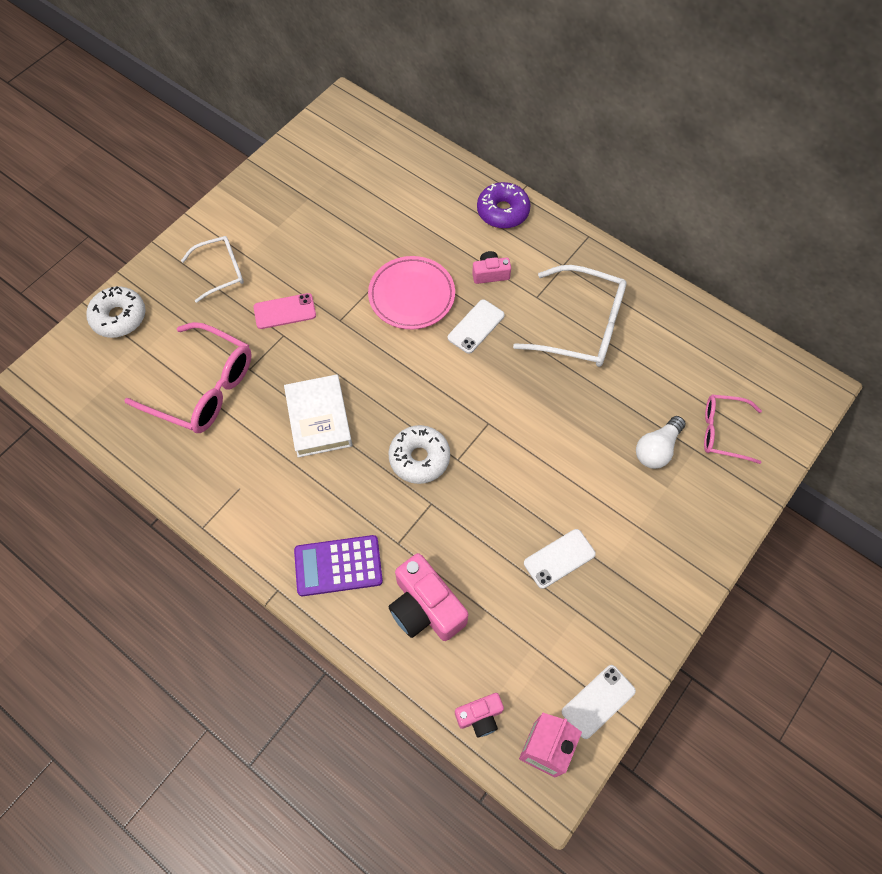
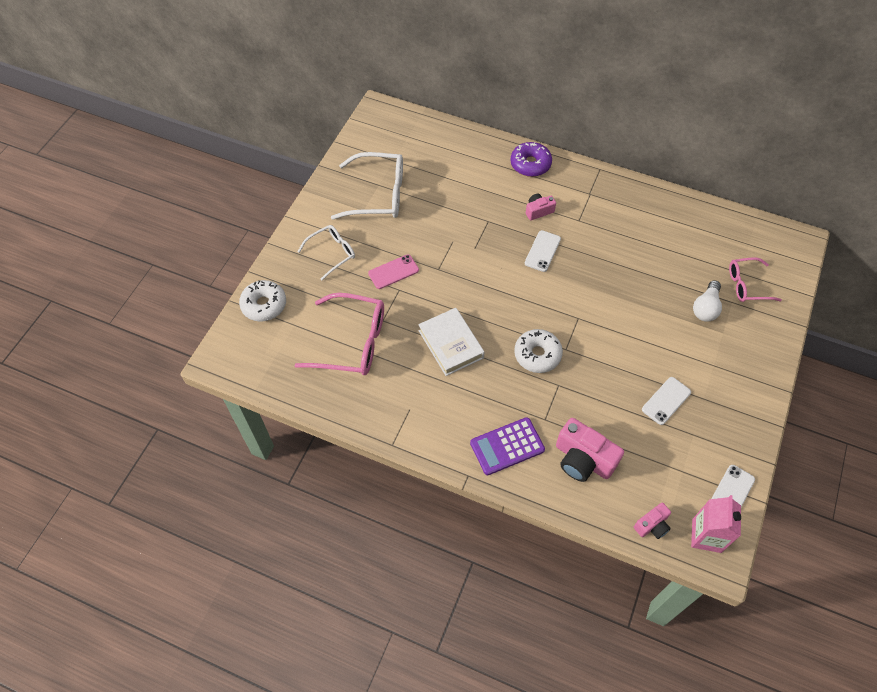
camera: 15 degrees left, 5 degrees down
pink plate [368,256,455,330] -> none
white glasses [513,265,627,367] -> white glasses moved to [331,152,403,220]

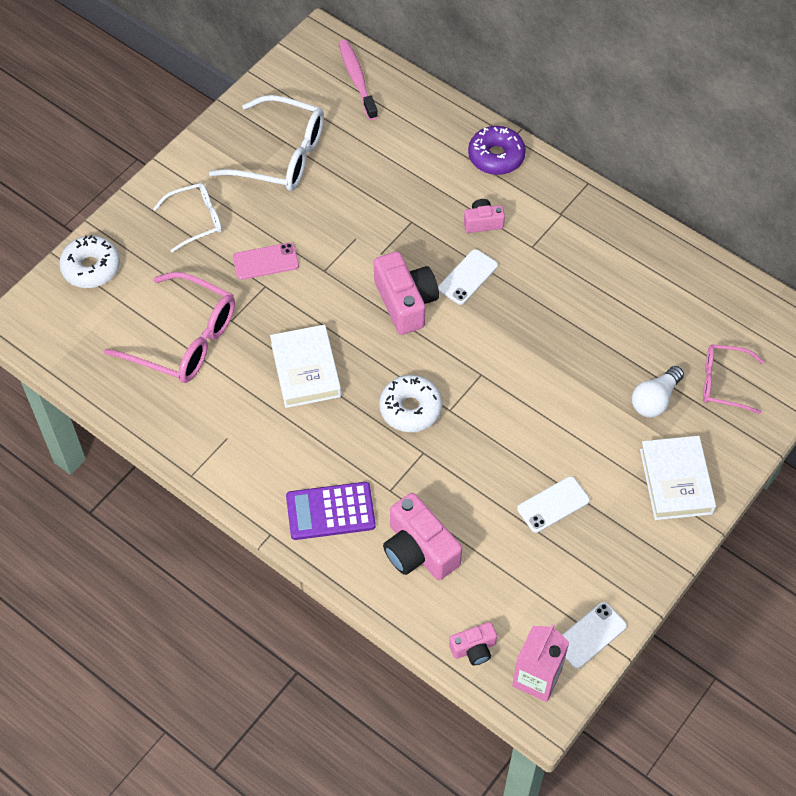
camera: 15 degrees right, 0 degrees up
none -> pink toothbrush [339,40,378,120]
none -> pink camera [374,251,439,335]
none -> white book [640,436,716,520]

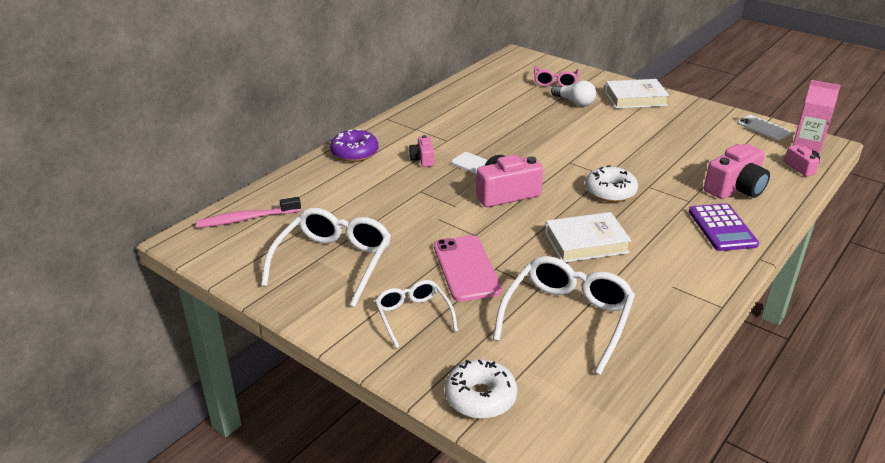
camera: 90 degrees left, 25 degrees down
pink glasses [104,272,235,383] -> white glasses [493,256,635,375]
pink phone [233,243,299,280] -> pink phone [434,235,502,302], size x1.54
white phone [517,476,590,533] -> none

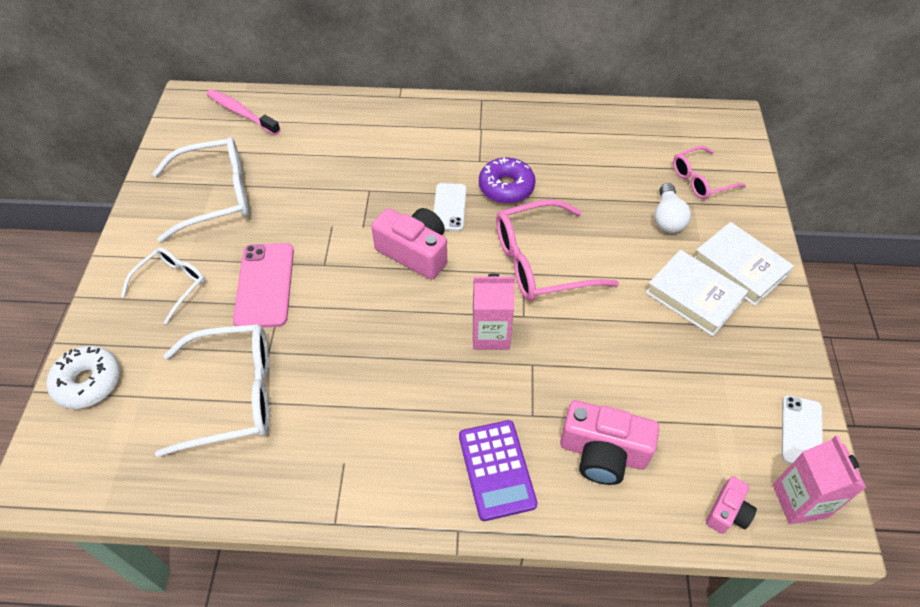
camera: 55 degrees right, 20 degrees up
purple donut [330,129,378,162] -> purple donut moved to [479,157,536,204]
pink camera [409,135,434,167] -> none
pink phone [434,235,502,302] -> pink phone turned 45 degrees counterclockwise [233,243,294,327]
white book [545,212,632,262] -> white book moved to [646,250,748,336]
white donut [585,165,638,202] -> pink carton [473,274,515,350]
purple calculator [689,203,759,251] -> purple calculator turned 60 degrees counterclockwise [459,420,538,521]
none -> pink glasses [496,199,619,301]

